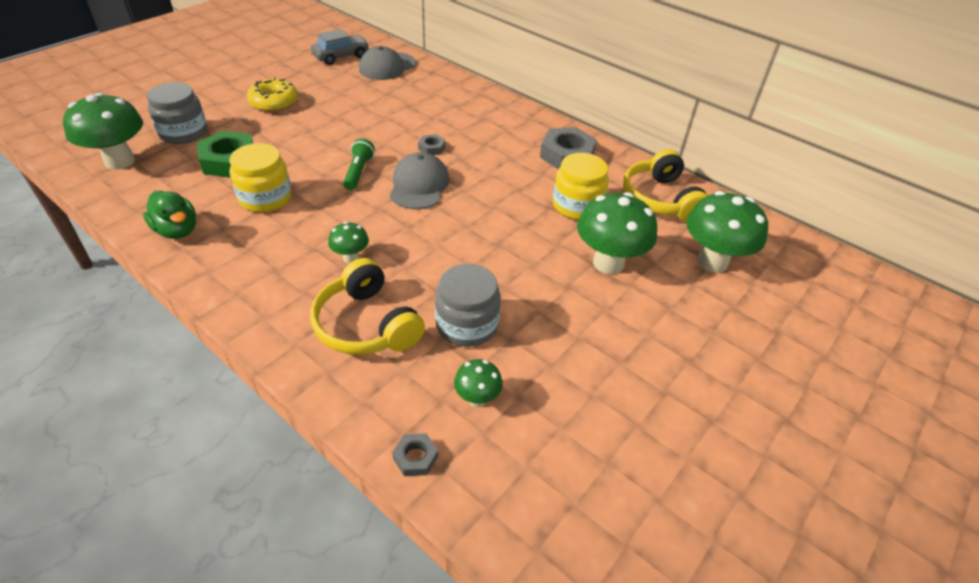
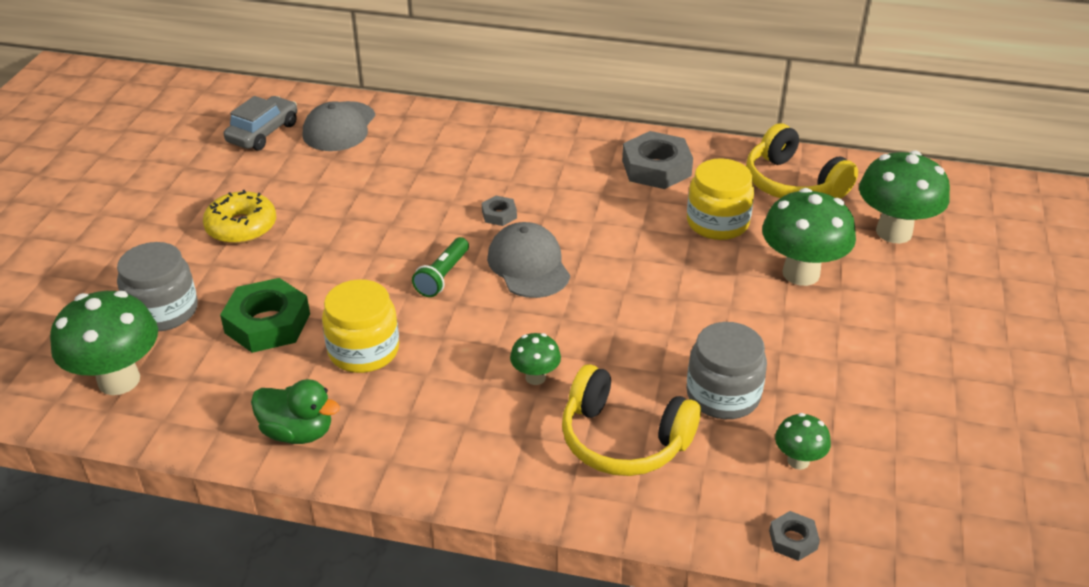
camera: 25 degrees left, 5 degrees down
green flashlight [343,138,375,190] -> green flashlight turned 135 degrees counterclockwise [412,237,469,297]

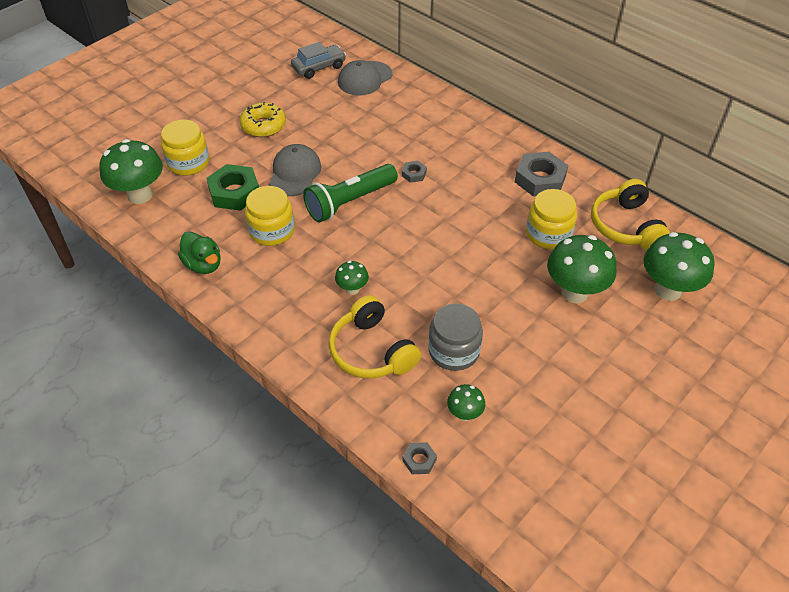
camera: 30 degrees right, 10 degrees up
grey jar [117,242,198,332] -> yellow jar [161,120,209,176]
green flashlight [412,237,469,297] -> green flashlight [303,164,398,223], size x1.79
grey cap [487,222,570,298] -> grey cap moved to [269,144,321,196]

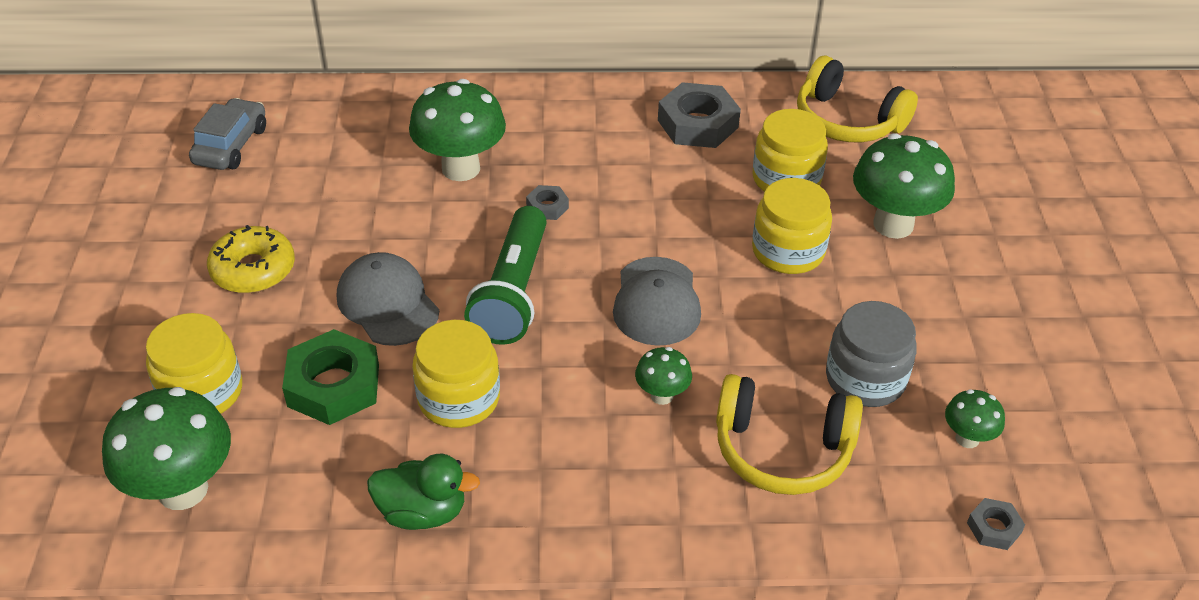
camera: 45 degrees left, 5 degrees down
grey cap [338,60,393,96] -> grey cap moved to [613,257,701,346]
green mushroom [644,232,715,301] -> green mushroom moved to [409,79,506,181]
none -> yellow jar [752,178,832,274]

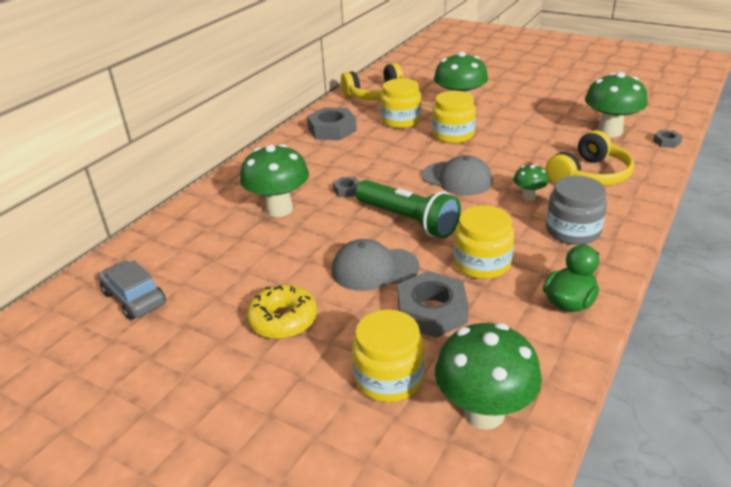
camera: 55 degrees left, 10 degrees down
green nut [282,329,379,425] -> grey nut [398,271,469,338]
grey jar [826,301,917,407] -> grey jar moved to [546,176,607,245]
green mushroom [945,389,1005,448] -> green mushroom [585,72,648,137], size x1.98

